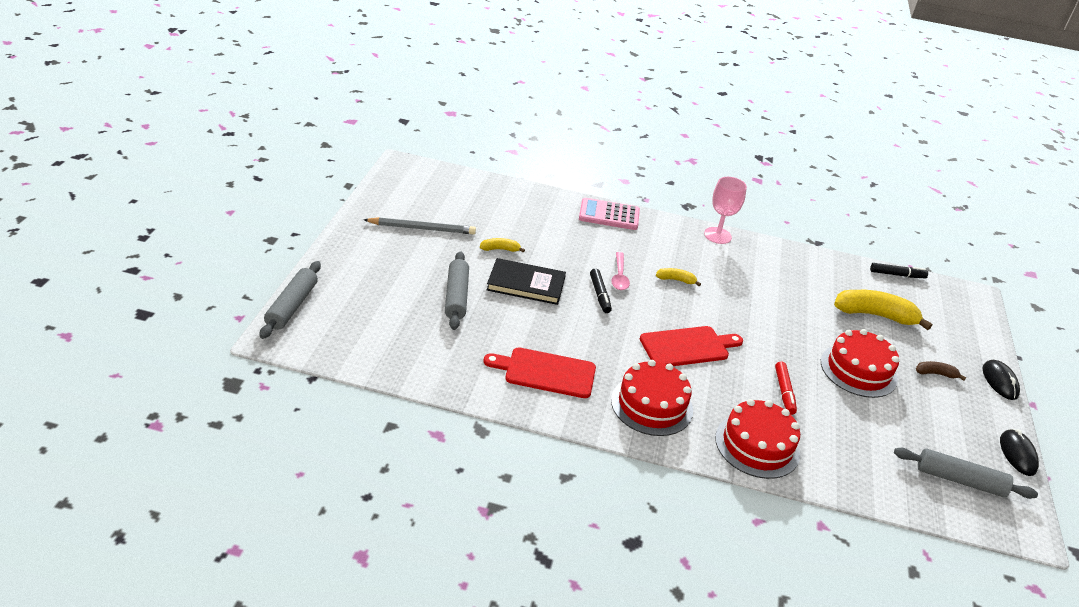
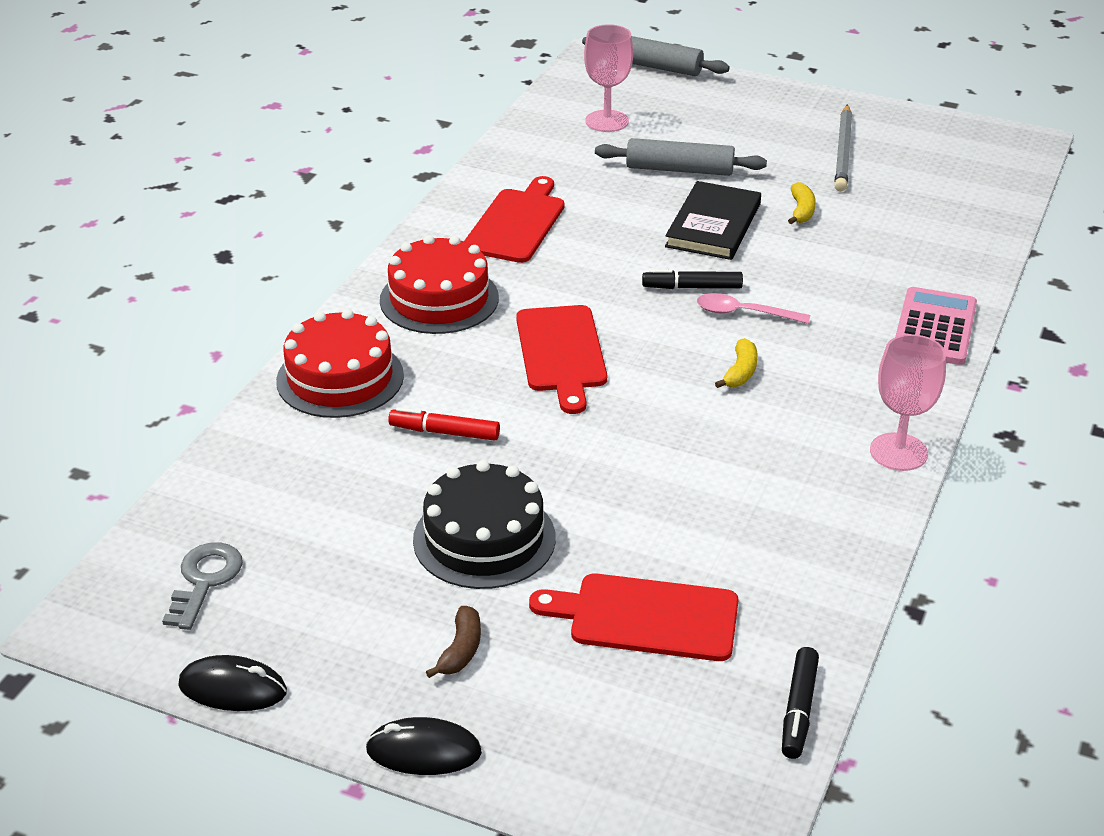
camera: 105 degrees right, 0 degrees up
red cake [821,329,899,398] -> black cake [413,460,556,589]
yellow banana [834,290,932,330] -> red cutting board [529,573,739,661]
grey rolling pin [894,448,1038,499] -> grey key [162,542,243,630]
none -> pink goblet [584,24,633,132]

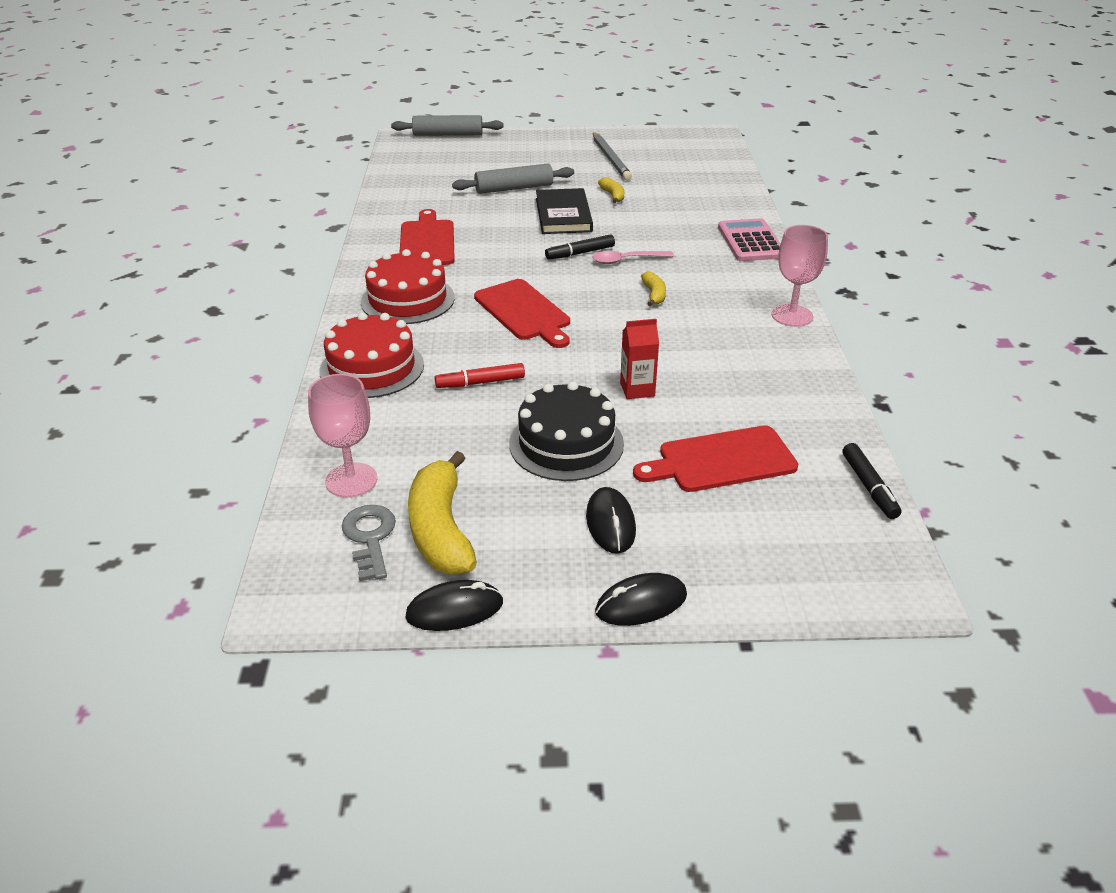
camera: 25 degrees left, 0 degrees up
brown banana [426,606,481,678] -> black mouse [586,487,636,554]
pink goblet [584,24,633,132] -> pink goblet moved to [308,374,377,498]
none -> yellow banana [408,451,477,575]
none -> red carton [620,319,659,399]

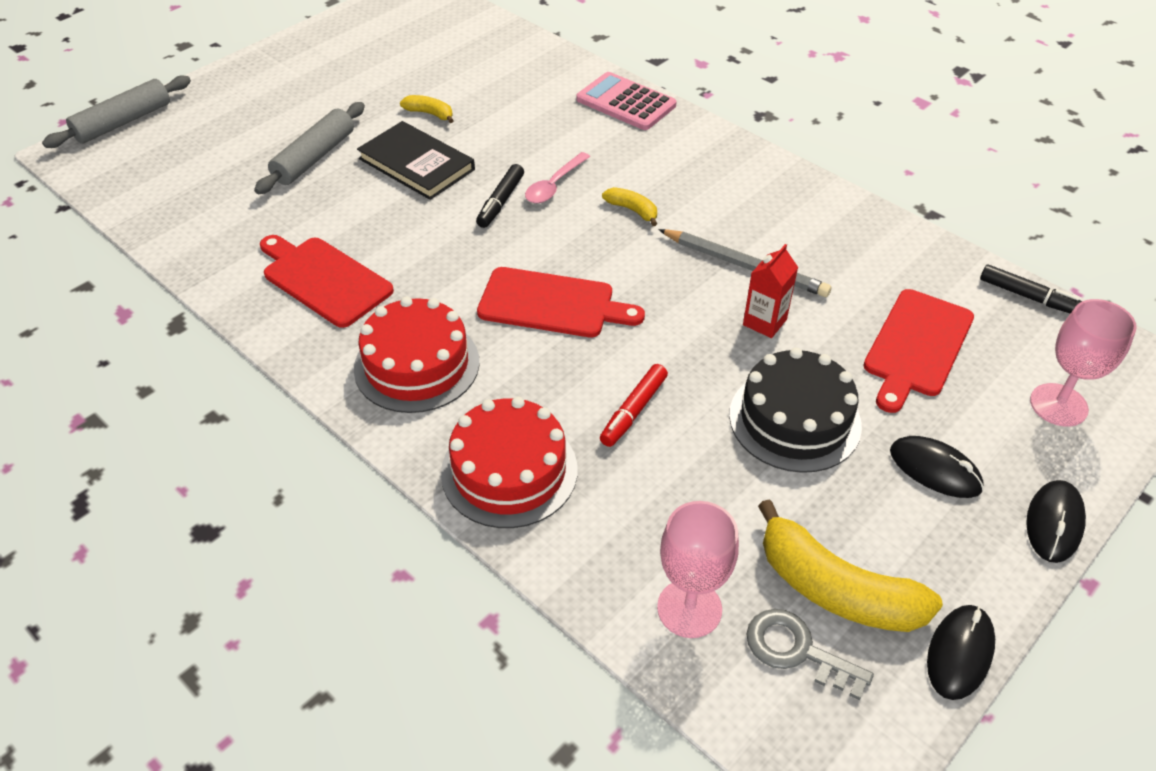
camera: 45 degrees left, 10 degrees up
grey pencil [593,132,632,180] -> grey pencil moved to [658,229,831,297]
pink goblet [771,225,828,327] -> pink goblet moved to [1030,299,1137,427]

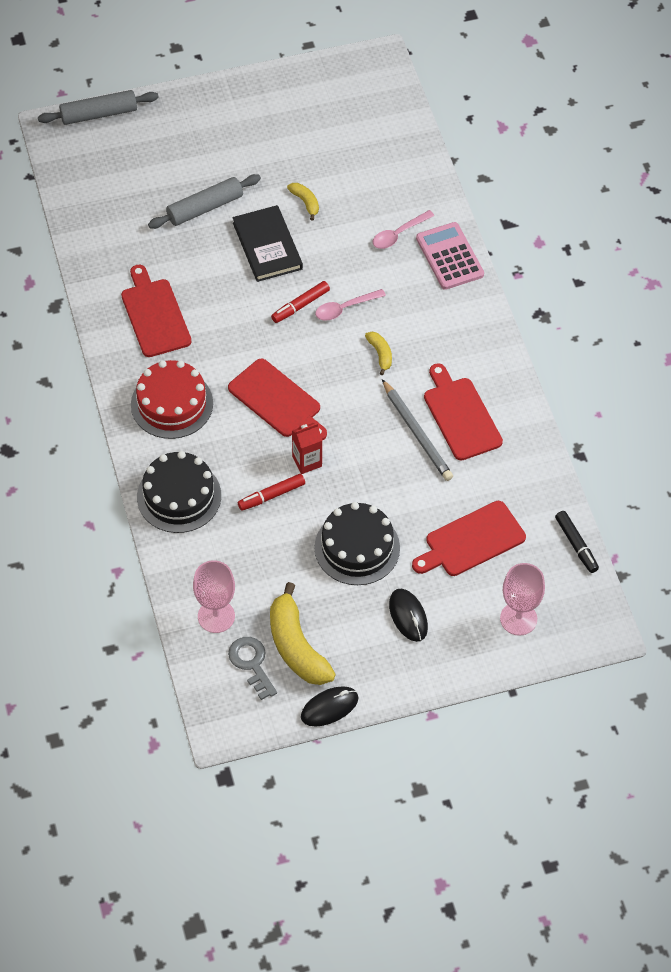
camera: 30 degrees right, 10 degrees up
red cake [441,397,577,528] -> black cake [137,451,221,533]
black marker [476,164,524,228] -> red marker [271,281,330,323]
red carton [743,244,798,338] -> red carton moved to [292,423,323,474]
black mouse [1026,480,1086,563] -> none
none -> pink spoon [373,210,434,249]
none -> red cutting board [424,363,503,461]

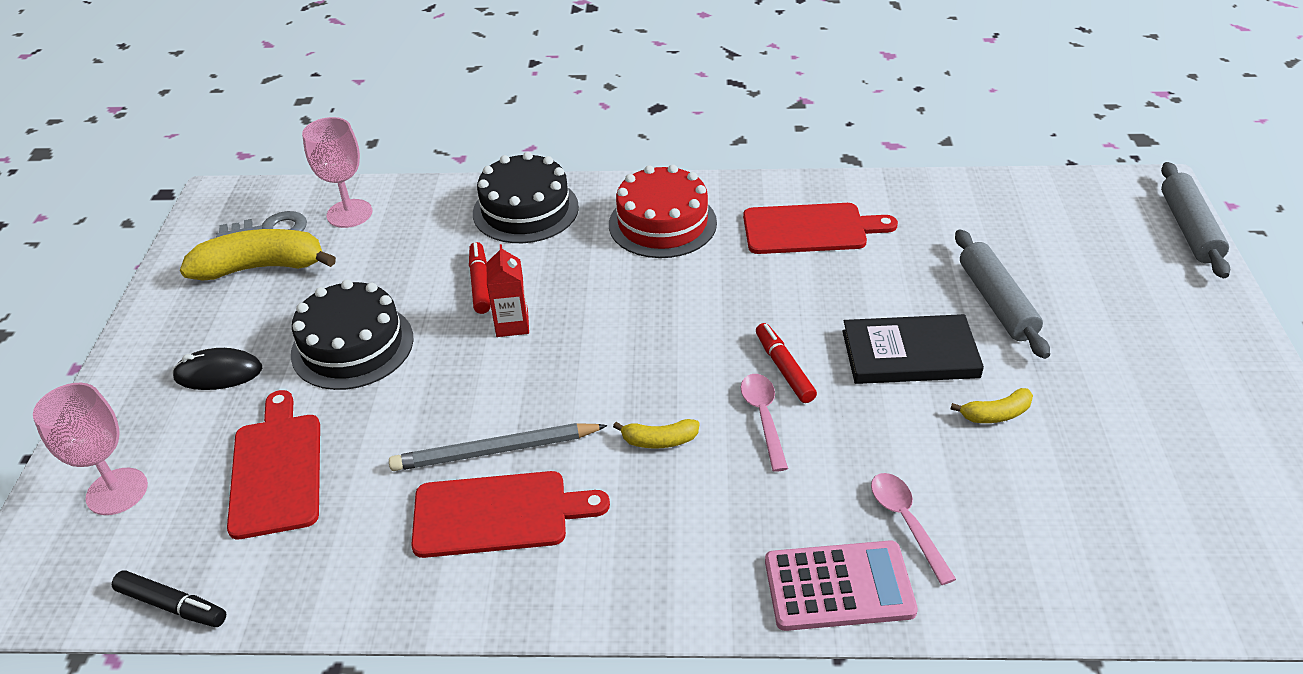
camera: 110 degrees right, 15 degrees down
red cutting board [228,359,327,440] -> none
black mouse [301,687,358,726] -> none
black marker [555,511,599,573] -> black marker turned 150 degrees counterclockwise [112,570,226,627]

